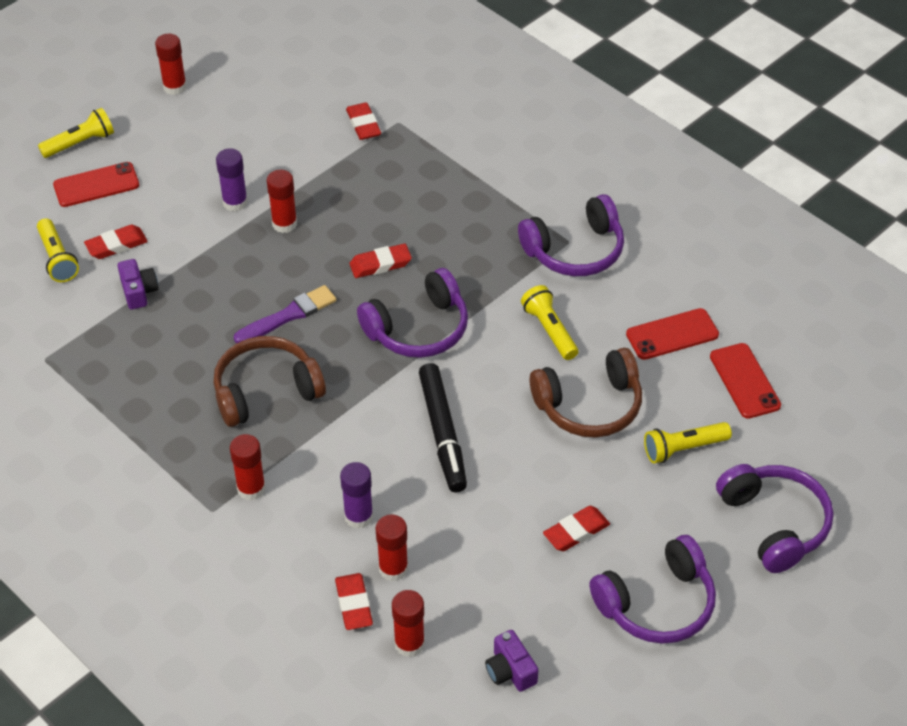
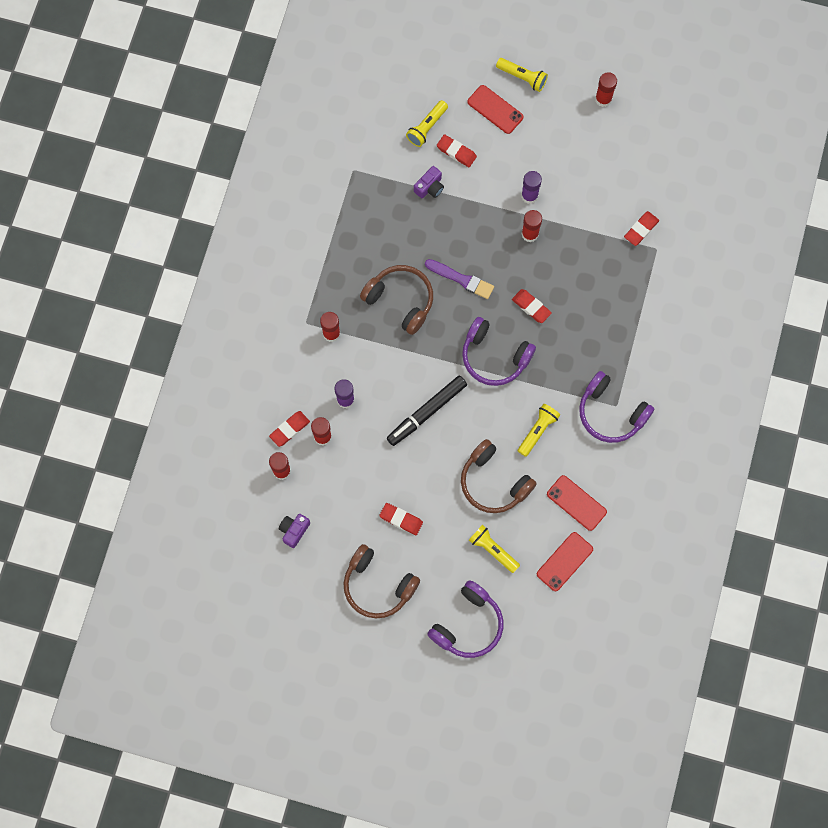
camera: 60 degrees right, 25 degrees up
purple headphones [589,535,716,644] -> brown headphones [343,544,420,618]

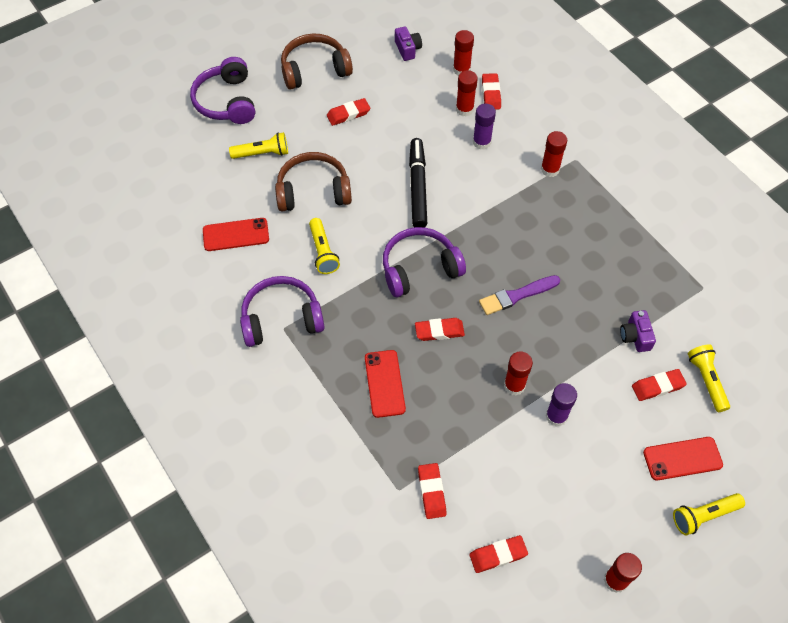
camera: 130 degrees right, 15 degrees down
brown headphones [360,265,433,335] -> none
red phone [537,532,593,591] -> red phone moved to [365,350,406,418]
none -> red eraser [469,535,528,573]

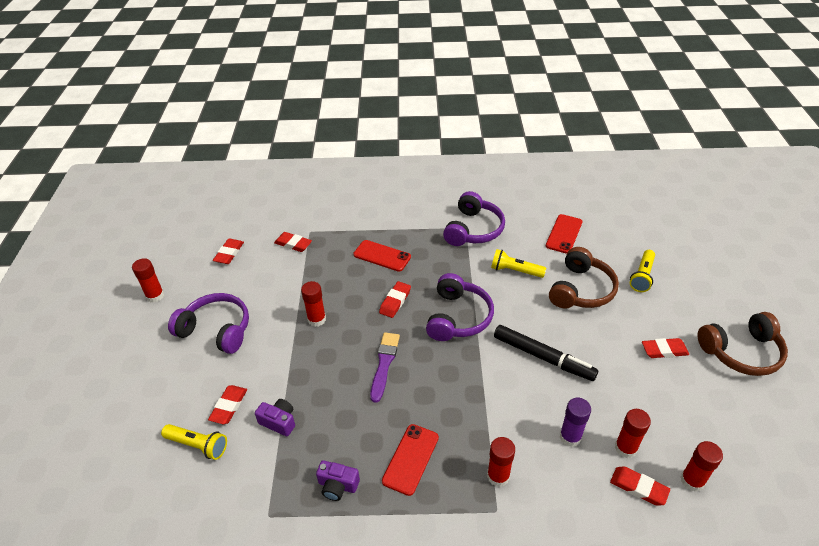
camera: 125 degrees right, 15 degrees down
purple headphones [190,57,255,124] -> purple headphones moved to [168,293,249,354]
brown headphones [281,34,353,90] -> brown headphones turned 60 degrees clockwise [697,312,788,376]
red eraser [327,98,370,126] -> red eraser turned 75 degrees clockwise [642,338,689,358]
purple camera [395,26,422,61] -> purple camera moved to [316,460,360,501]
purple glue stick [546,383,577,427] -> none
red phone [643,437,723,481] -> red phone moved to [382,424,439,496]
yellow flashlight [673,493,745,535] -> none

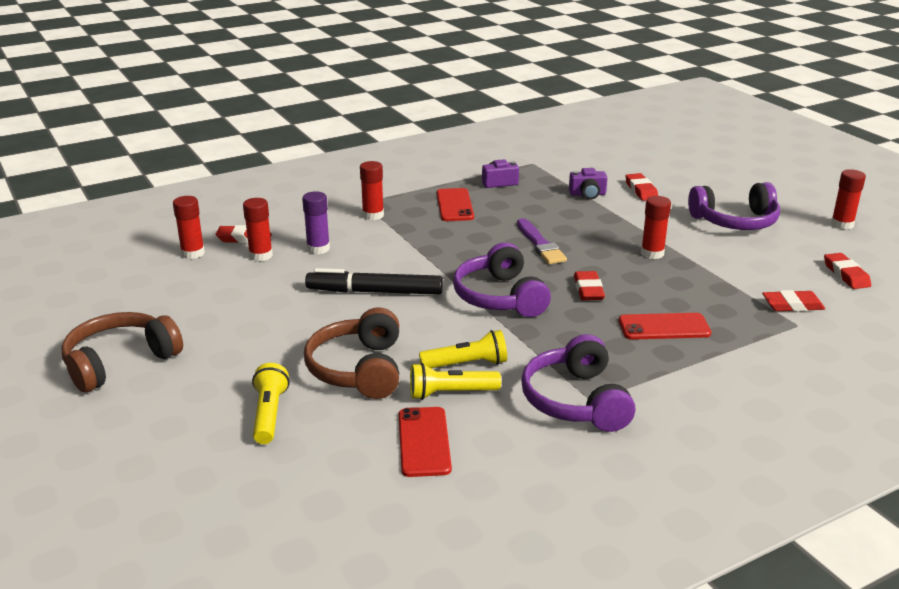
camera: 150 degrees right, 15 degrees down
yellow flashlight [161,424,227,460] -> yellow flashlight moved to [410,363,501,400]
red eraser [642,338,689,358] -> none

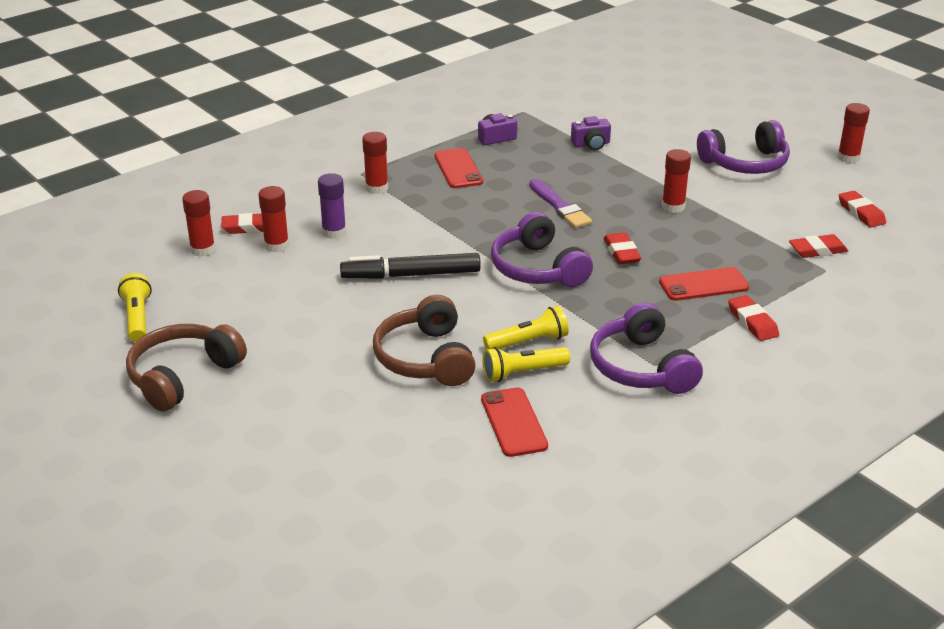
camera: 10 degrees left, 5 degrees up
yellow flashlight [252,363,289,444] -> yellow flashlight moved to [118,273,152,342]
red eraser [625,173,658,201] -> red eraser moved to [728,295,779,341]

